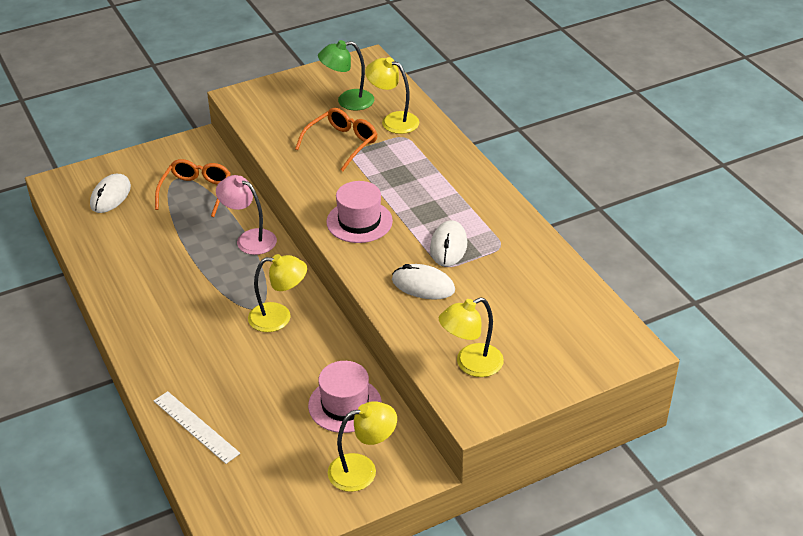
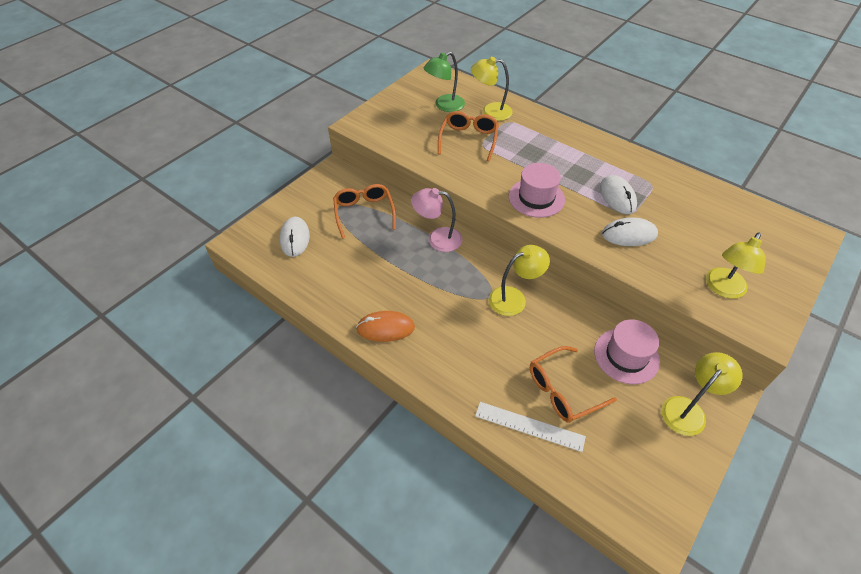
camera: 25 degrees left, 10 degrees up
none -> orange mouse [356,311,415,342]
none -> orange glasses [530,346,617,423]

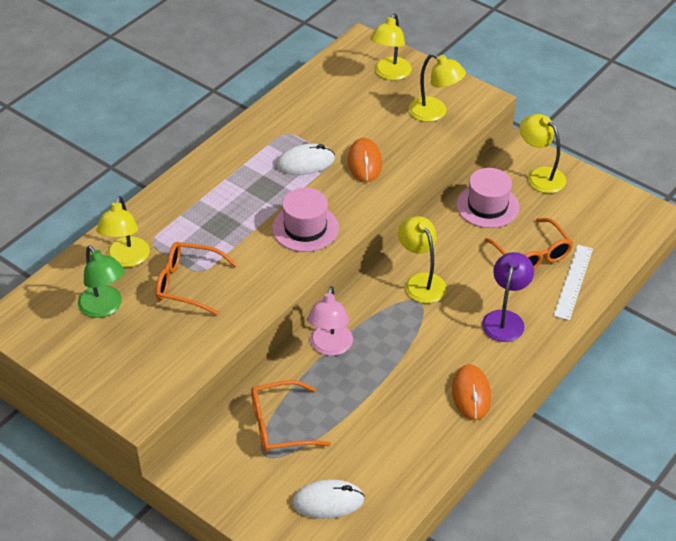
camera: 90 degrees left, 5 degrees down
white mouse [602,217,658,246] -> orange mouse [348,138,382,182]
none -> yellow lamp [370,14,412,80]
none -> purple lamp [482,252,534,342]

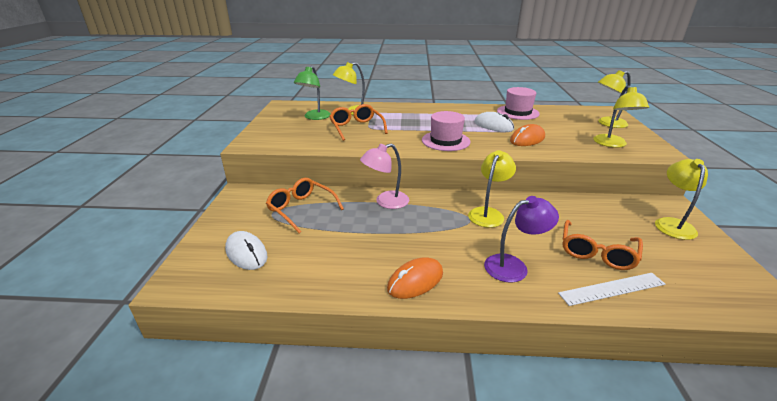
camera: 55 degrees right, 15 degrees down
pink hat [457,168,519,228] -> pink hat moved to [497,87,540,120]

